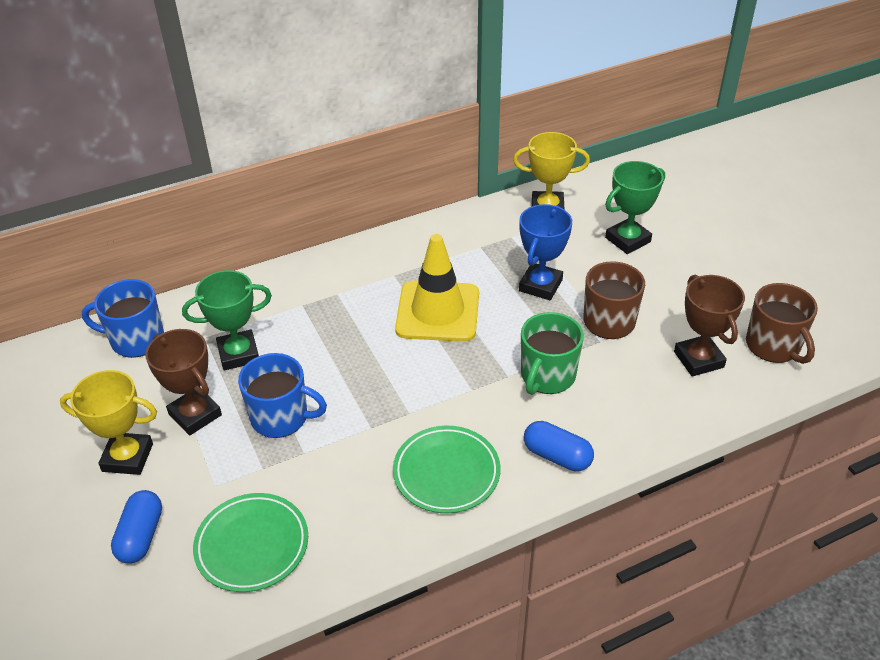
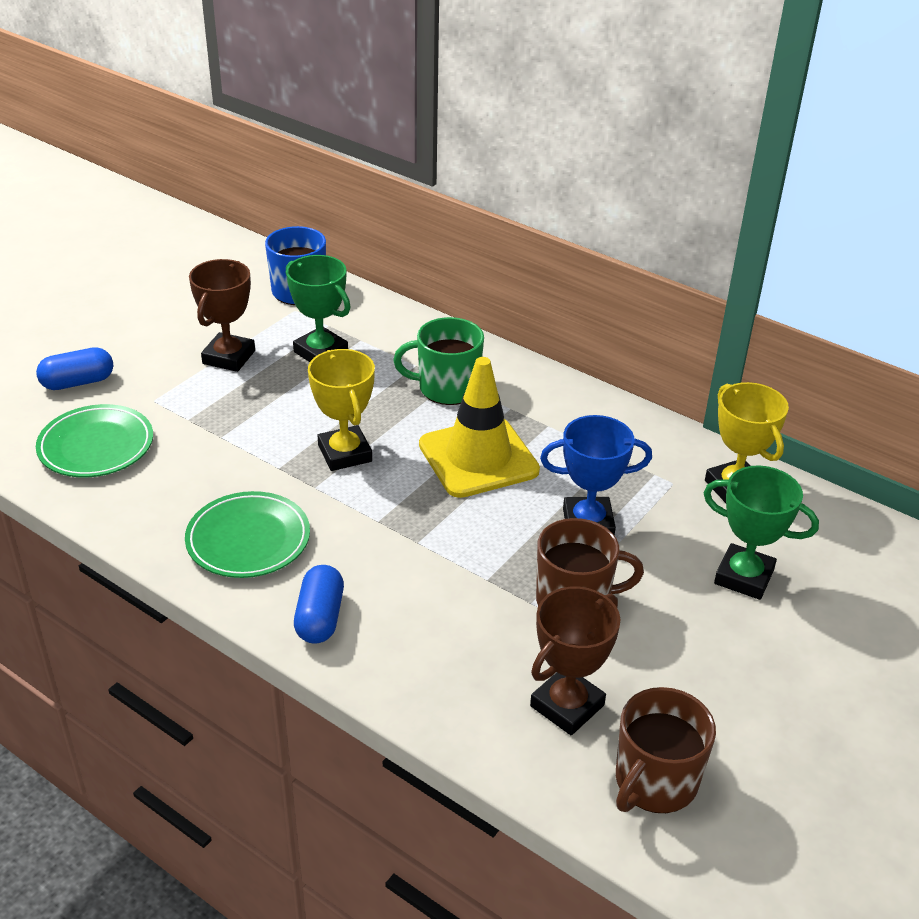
camera: 60 degrees right, 5 degrees down
yellow trophy [60,370,157,475] -> yellow trophy moved to [308,349,375,471]
blue mug [238,353,327,438] -> none
green mug [521,312,584,395] -> green mug moved to [393,317,484,405]

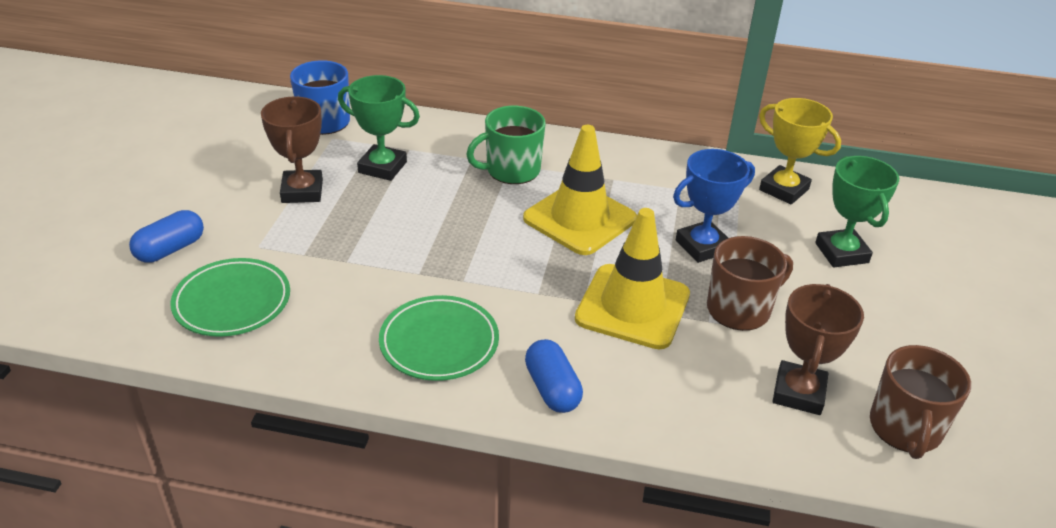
camera: 25 degrees left, 0 degrees up
yellow trophy [308,349,375,471] -> none
green trophy [704,465,819,600] -> green trophy turned 75 degrees clockwise [815,156,899,267]
none -> yellow traffic cone [575,208,690,349]

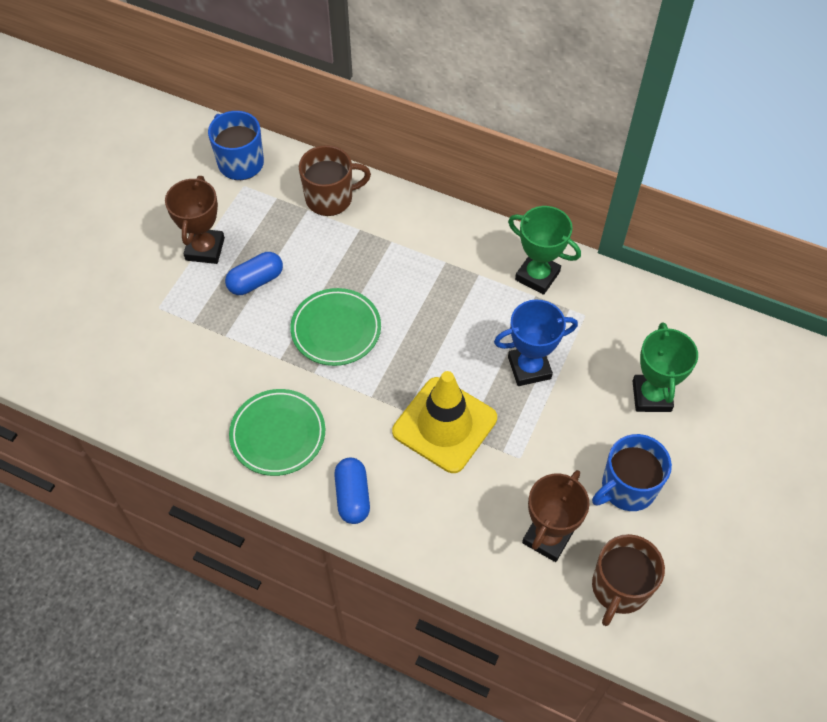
camera: 15 degrees right, 20 degrees up
blue capsule [129,210,204,263] -> blue capsule moved to [225,252,283,295]
green plate [170,258,290,337] -> green plate moved to [290,288,381,366]
green trophy [338,75,420,181] -> green trophy moved to [508,206,581,295]
green mug [466,106,546,184] -> none
yellow traffic cone [523,125,637,255] -> none
brown mug [707,236,793,331] -> brown mug moved to [299,145,371,216]
yellow trophy [759,98,841,205] -> none
none -> blue mug [592,434,672,511]

